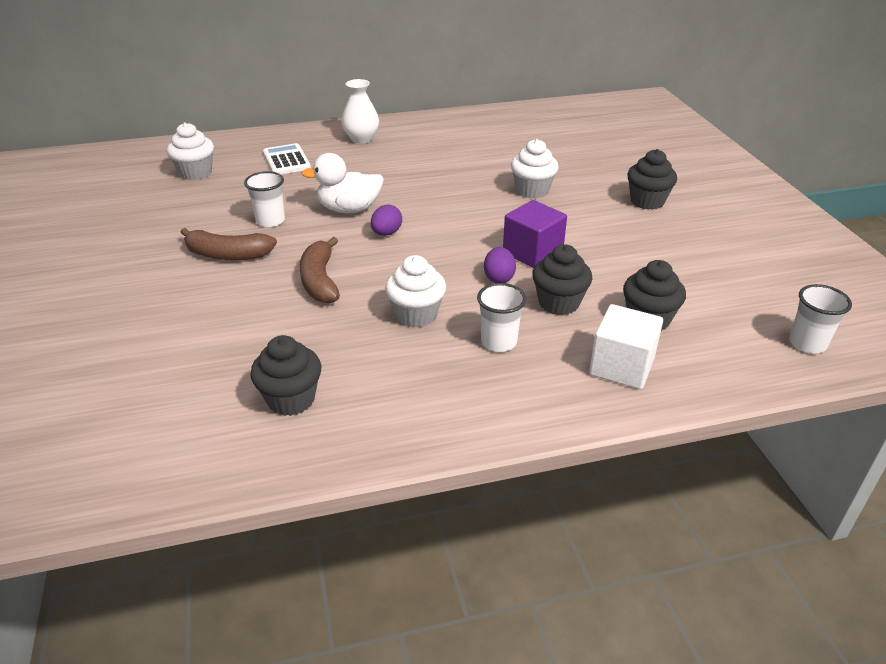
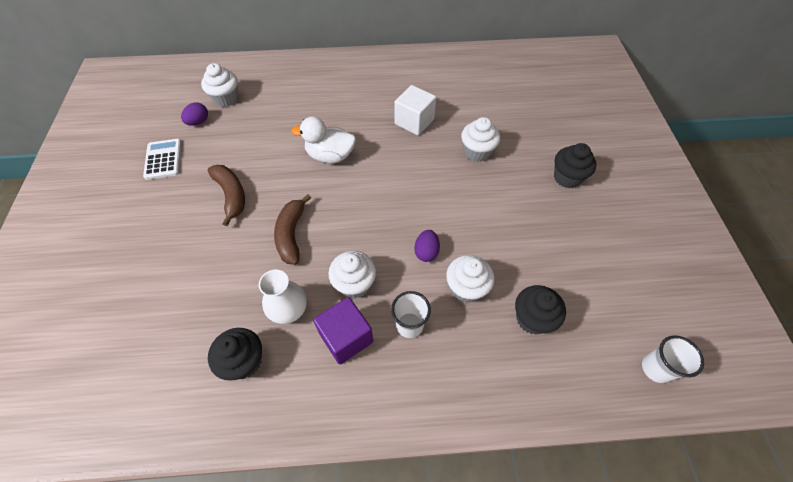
camera: 10 degrees right, 20 degrees up
brown banana [180,228,277,260] -> brown banana turned 135 degrees counterclockwise [208,165,245,226]
white cup [244,171,285,227] -> none
white calculator [263,143,311,174] -> white calculator moved to [143,139,182,180]
white vase [342,79,379,143] -> white vase moved to [259,269,307,324]
purple egg [371,204,402,236] -> purple egg moved to [181,103,208,126]
purple cube [503,200,567,268] -> purple cube moved to [313,297,373,365]
black cupcake [532,244,592,315] -> white cupcake [446,255,494,303]
white cube [589,304,663,389] -> white cube moved to [394,85,436,136]

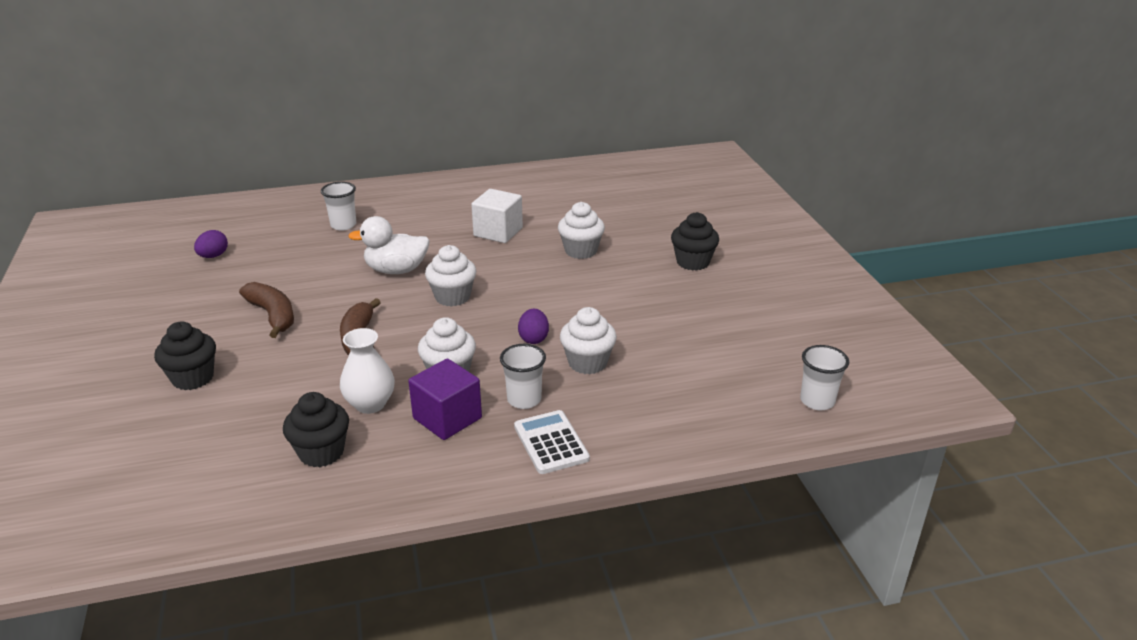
camera: 10 degrees left, 25 degrees down
white calculator [143,139,182,180] -> white calculator moved to [514,410,590,474]
white cupcake [201,63,238,107] -> white cupcake moved to [425,245,476,307]
black cupcake [515,285,566,335] -> black cupcake moved to [154,321,216,390]
none -> white cup [321,182,356,231]

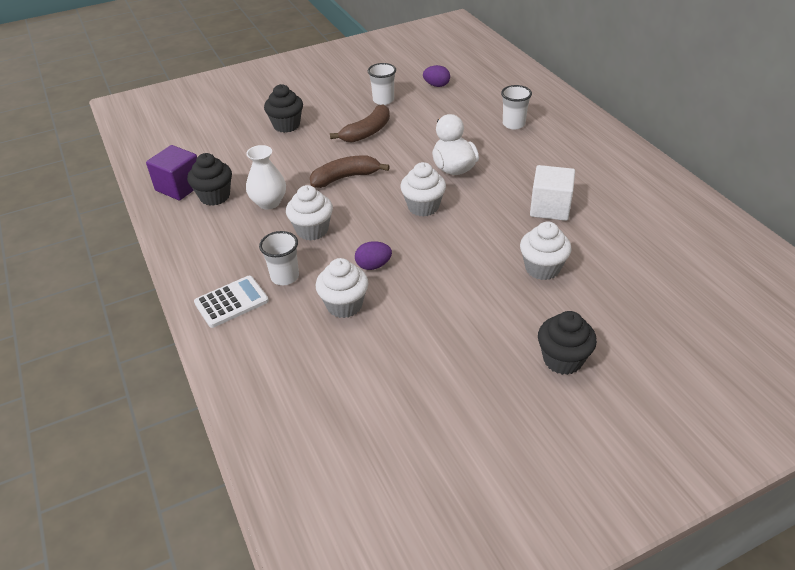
camera: 80 degrees right, 10 degrees up
purple cube [408,358,482,440] -> purple cube moved to [146,145,197,201]
white cup [800,345,849,411] -> white cup moved to [368,63,396,105]

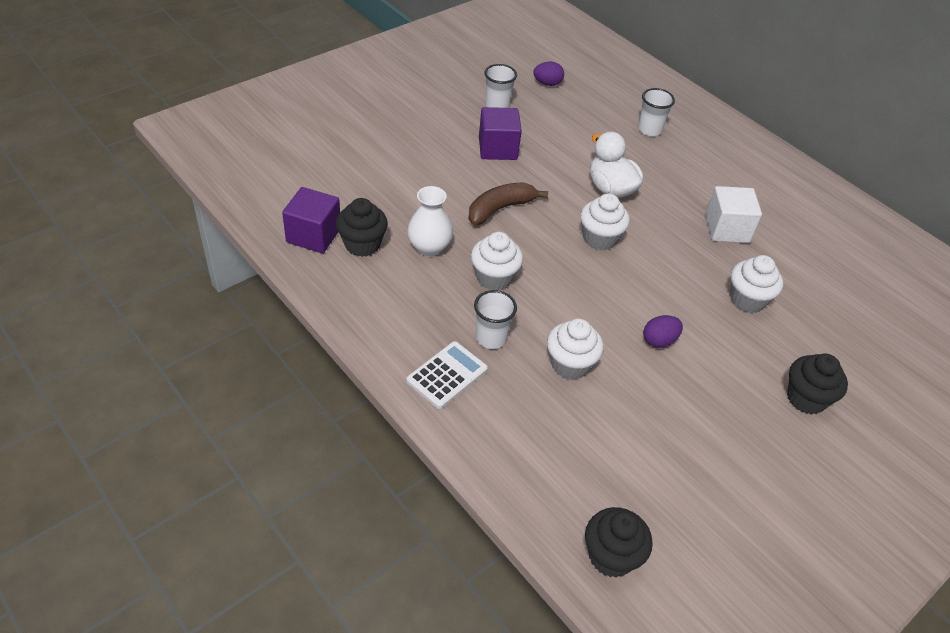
camera: 20 degrees left, 5 degrees up
black cupcake [264,84,303,133] -> black cupcake moved to [585,507,653,578]
brown banana [330,104,390,143] -> purple cube [479,107,522,160]
purple egg [355,241,392,270] -> purple egg moved to [643,315,683,348]

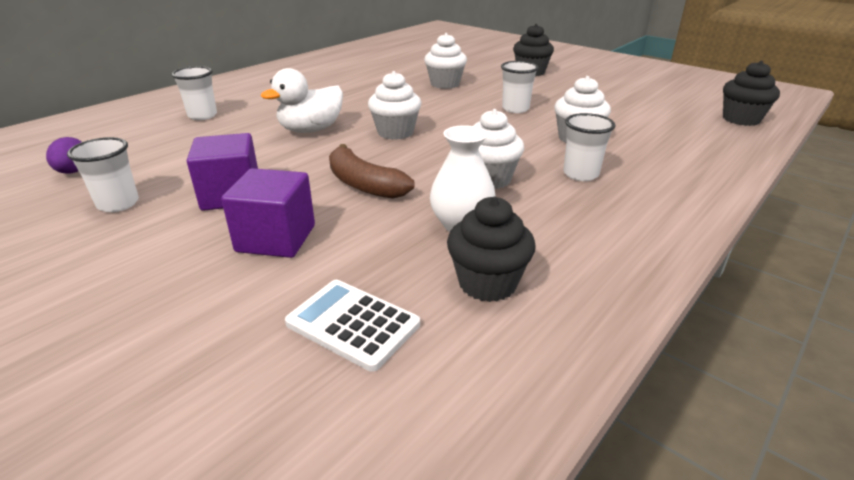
camera: 95 degrees left, 15 degrees down
purple cube [282,187,340,253] -> purple cube moved to [221,168,315,258]
white calculator [406,341,488,409] -> white calculator moved to [285,280,420,372]
purple egg [643,315,683,348] -> white cup [501,61,539,113]
white cube [705,186,762,243] -> none

